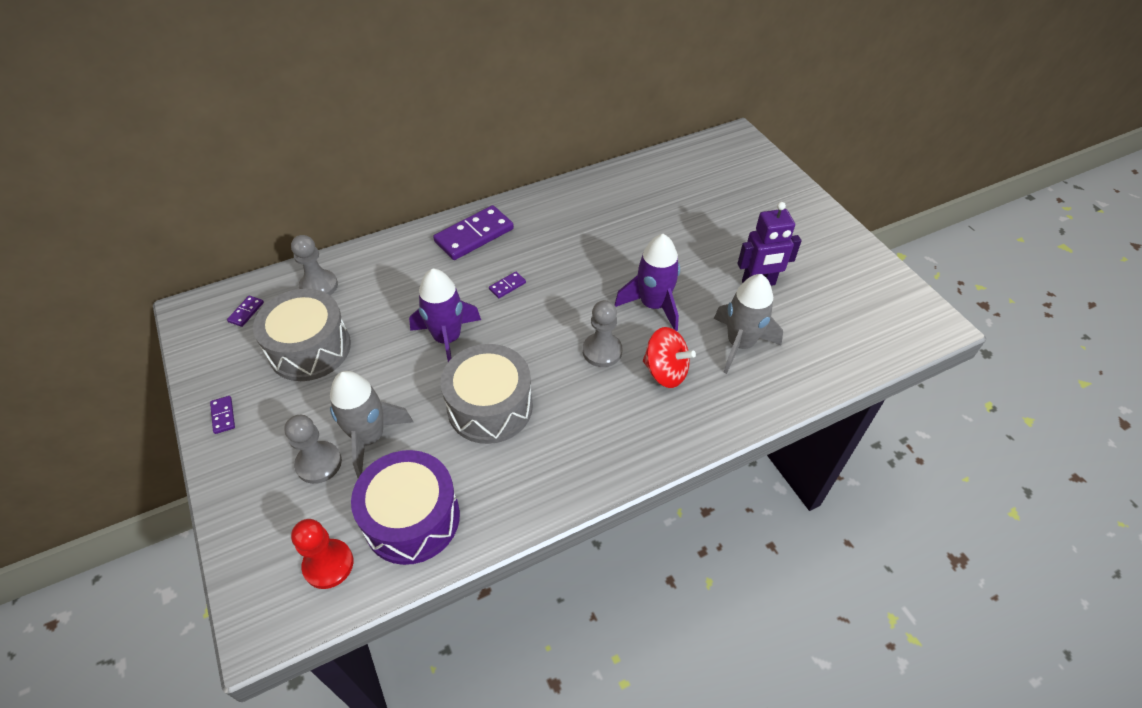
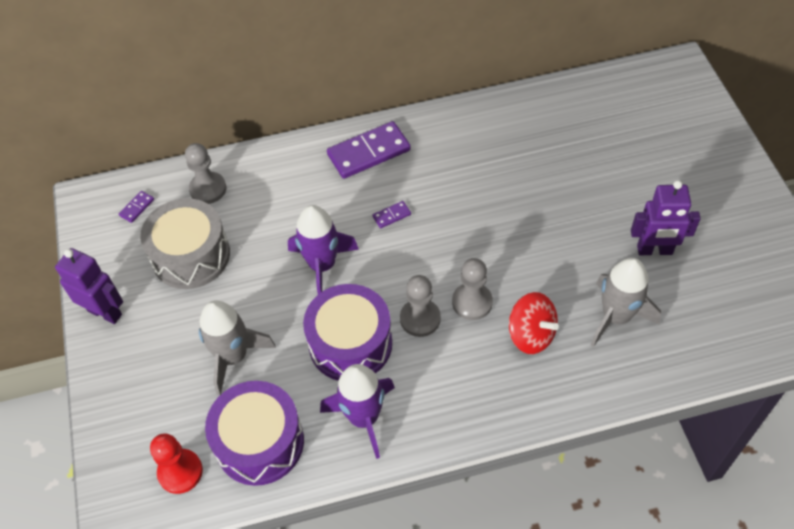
camera: 15 degrees right, 5 degrees up
purple domino [210,396,235,434] -> purple robot [55,248,123,324]
grey pawn [284,415,342,484] -> grey pawn moved to [400,275,441,337]
grey drum [441,344,533,444] -> purple drum [303,284,392,381]
purple rocket [614,234,680,331] -> purple rocket moved to [320,364,395,459]

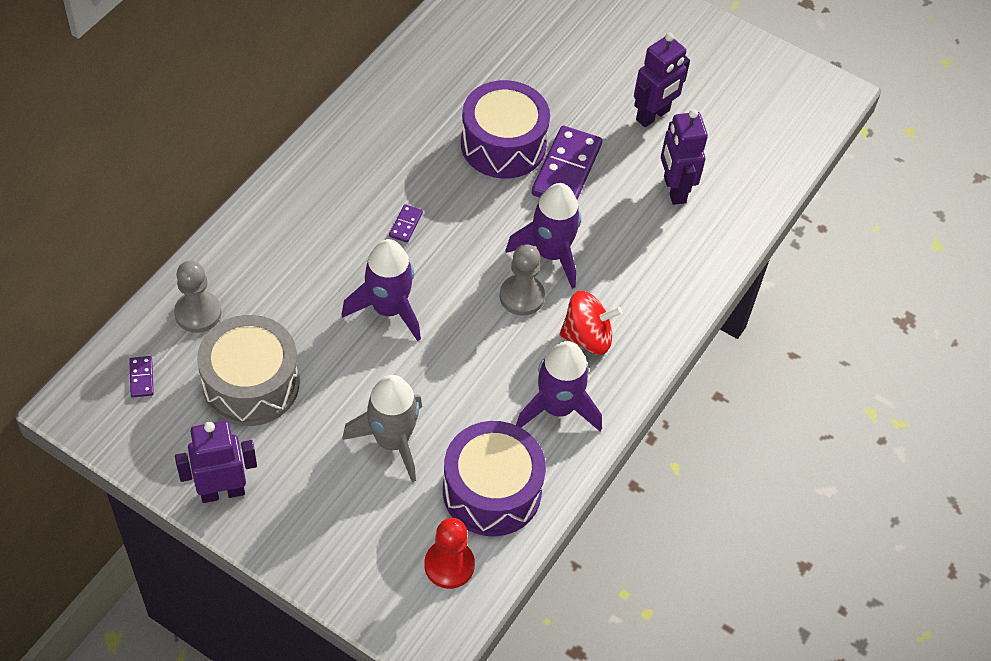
camera: 50 degrees left, 0 degrees up
purple drum [303,284,392,381] -> purple drum moved to [461,80,550,179]
purple domino [327,121,411,179] -> purple domino moved to [532,126,602,200]
grey pawn [452,258,493,320] -> purple rocket [505,183,581,289]
red spinning top [509,292,559,354] -> red spinning top moved to [559,291,622,355]
grey rocket [591,258,661,347] -> purple robot [661,109,708,205]

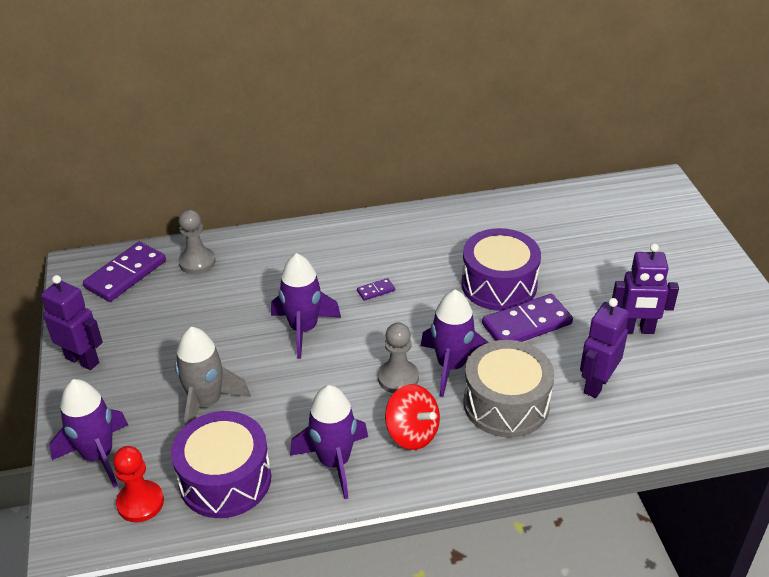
camera: 50 degrees right, 15 degrees down
purple domino [129,356,154,397] -> purple domino [83,242,166,302], size x2.26
grey drum [197,315,299,426] -> grey drum moved to [463,340,554,438]
none -> purple rocket [50,379,128,488]

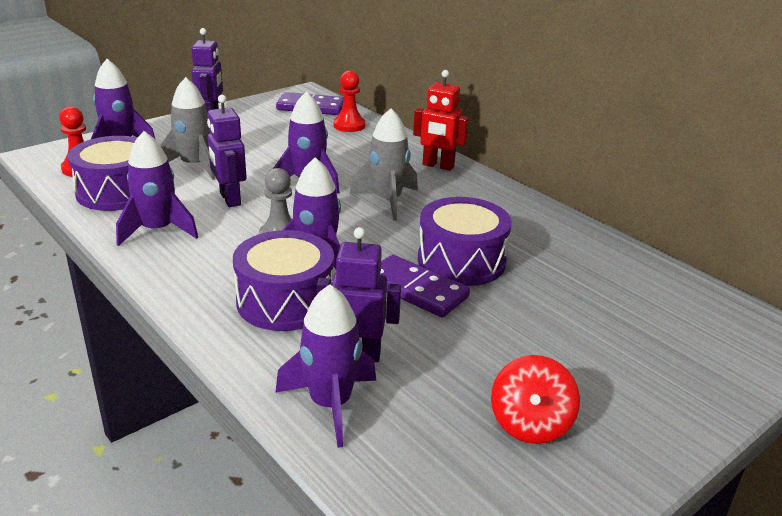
camera: 60 degrees right, 10 degrees down
grey pawn [179,209,216,274] -> red pawn [334,70,365,132]
purple domino [357,278,395,301] -> grey rocket [350,108,418,221]
red spinning top [385,384,440,450] -> red spinning top moved to [491,355,580,444]
grey drum [463,340,554,438] -> purple drum [233,230,334,331]
purple robot [612,243,679,334] -> purple robot moved to [207,95,247,207]
none -> purple rocket [275,284,376,448]
none -> red robot [413,70,469,171]

